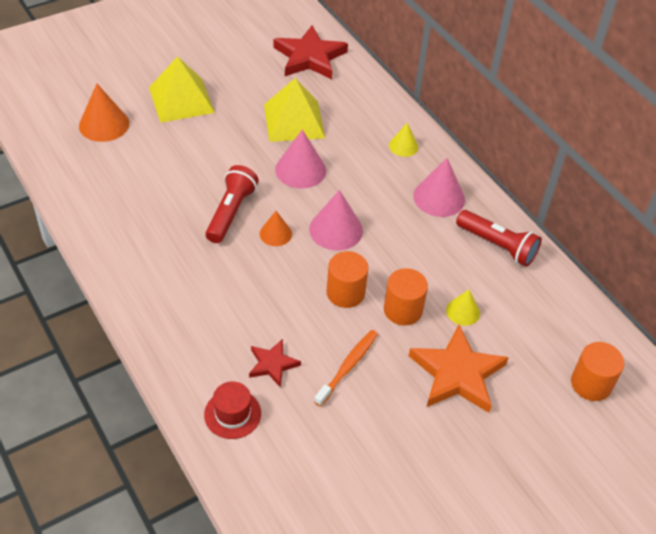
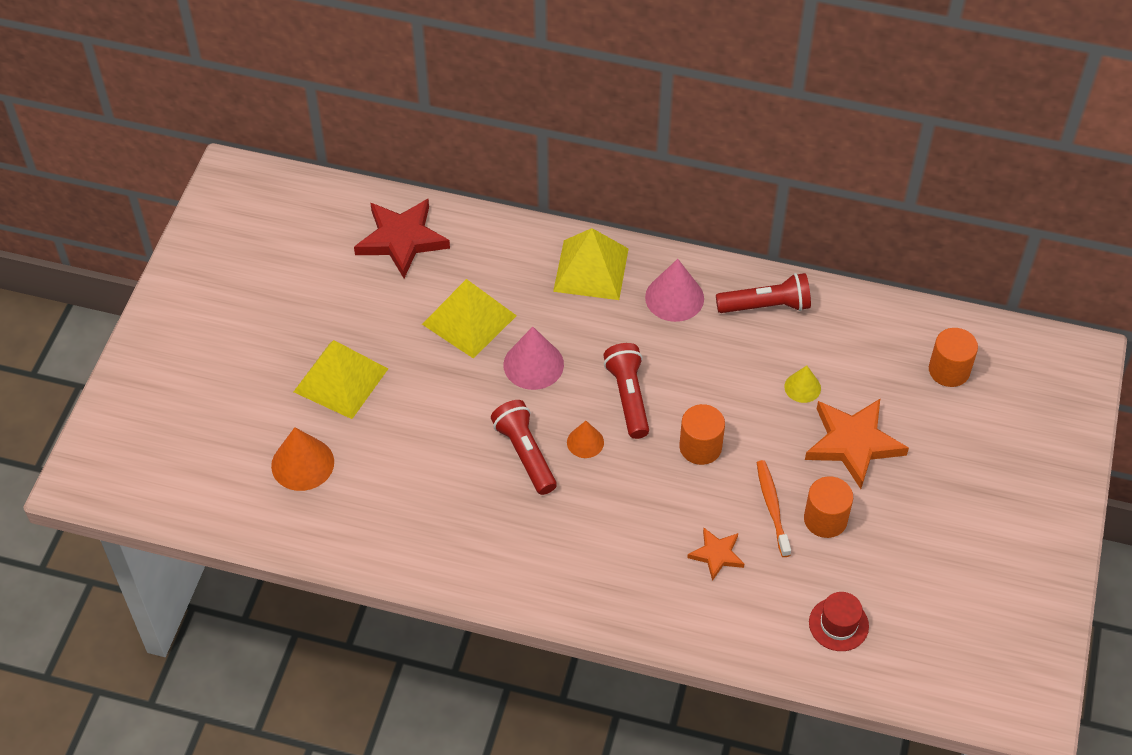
camera: 40 degrees left, 5 degrees up
red hat [204,382,261,439] -> red hat moved to [809,592,869,651]
red star [249,339,301,387] -> orange star [687,528,744,581]
pink cone [309,190,363,250] -> red flashlight [603,343,649,439]
orange cylinder [384,268,428,325] -> orange cylinder moved to [804,476,853,538]
yellow cone [389,123,418,157] -> yellow pyramid [553,228,629,300]

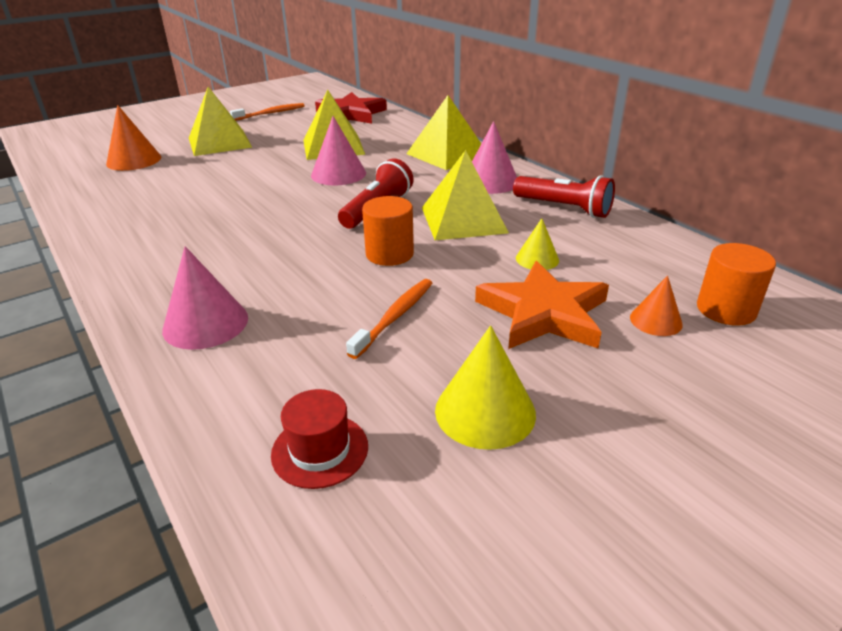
camera: 40 degrees right, 20 degrees down
red flashlight [491,400,557,495] -> none
orange cone [567,421,604,458] -> orange cone moved to [630,275,683,336]
orange star [687,528,744,581] -> none
orange cylinder [804,476,853,538] -> none
none -> pink cone [162,246,248,350]
none -> orange toothbrush [230,103,305,121]
none -> yellow pyramid [422,150,509,240]
none -> yellow cone [435,325,536,450]

